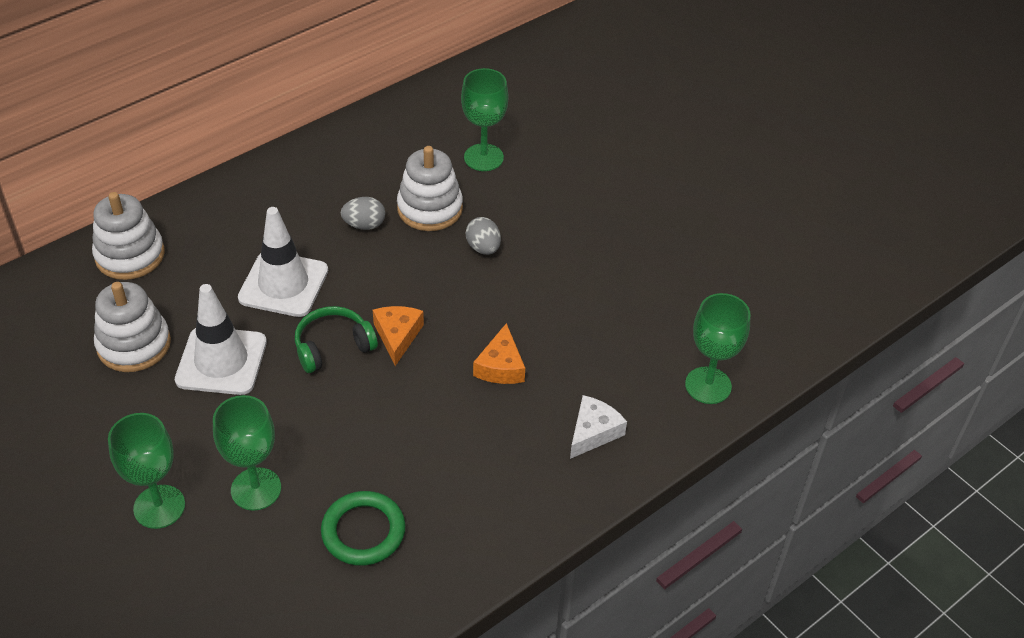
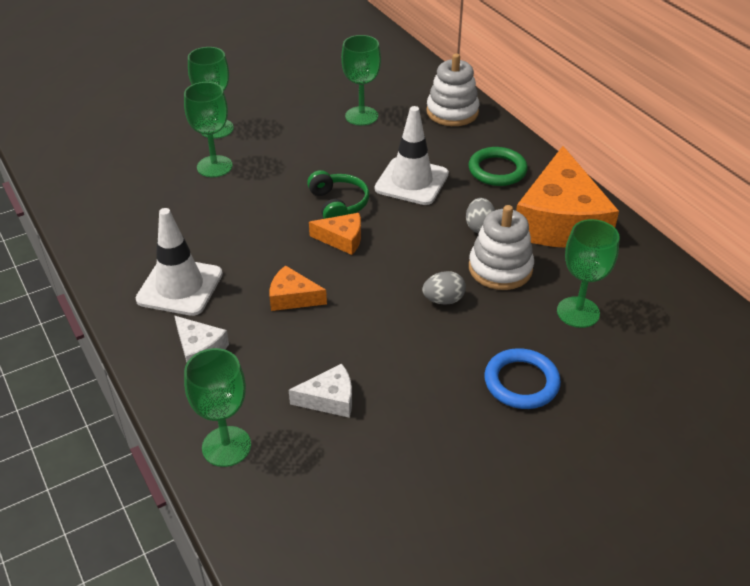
camera: 100 degrees right, 5 degrees down
white stacking toy [94,282,171,372] -> green goblet [341,35,381,126]
white traffic cone [175,284,267,395] -> white traffic cone moved to [136,208,223,316]
green ring [321,491,406,566] -> green ring moved to [468,147,528,186]
none -> white cheese [289,364,352,418]
none -> blue ring [484,348,561,409]
none -> orange cheese [516,146,619,248]

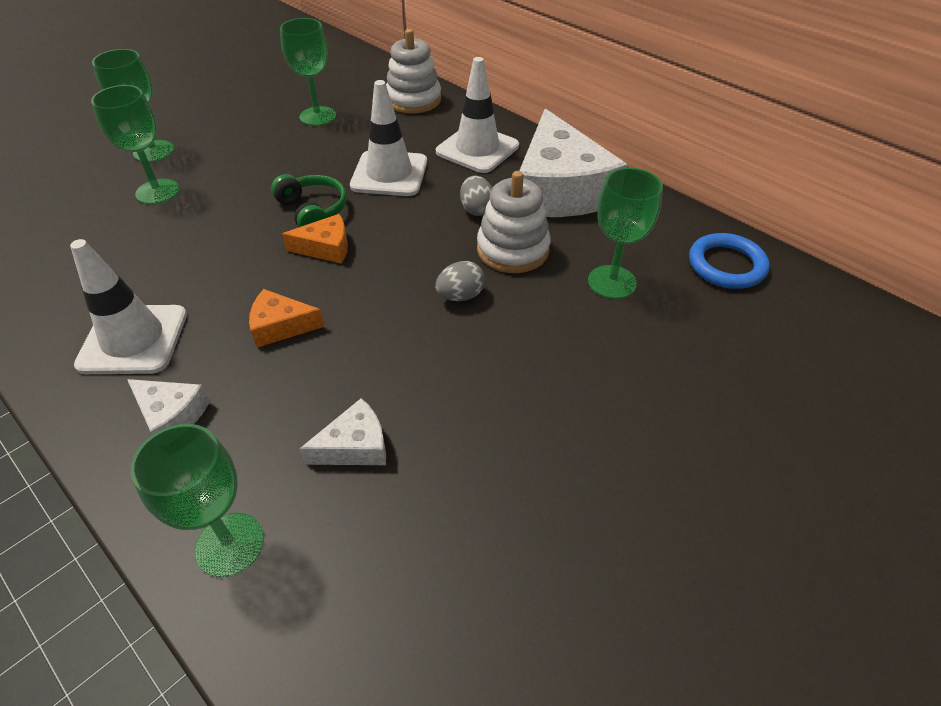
camera: 15 degrees left, 5 degrees up
green ring [468,147,528,186] -> white traffic cone [436,57,519,173]
blue ring [484,348,561,409] -> blue ring moved to [689,233,770,289]
orange cheese [516,146,619,248] -> white cheese [519,109,627,217]

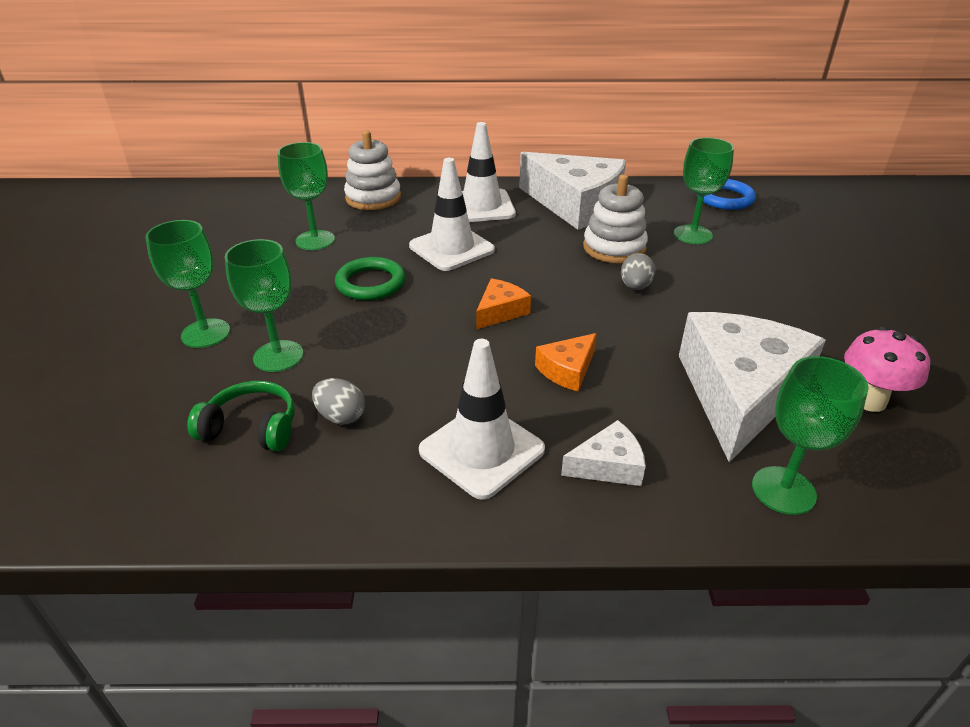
camera: 45 degrees left, 10 degrees down
green headphones [271,174,347,227] -> green headphones moved to [187,381,295,451]
white cheese [299,398,386,465] -> white cheese [679,312,826,462], size x2.24
grey egg [460,176,492,216] -> grey egg moved to [312,378,365,424]
none -> green ring [335,257,406,300]
none -> pink mushroom [844,327,930,412]

